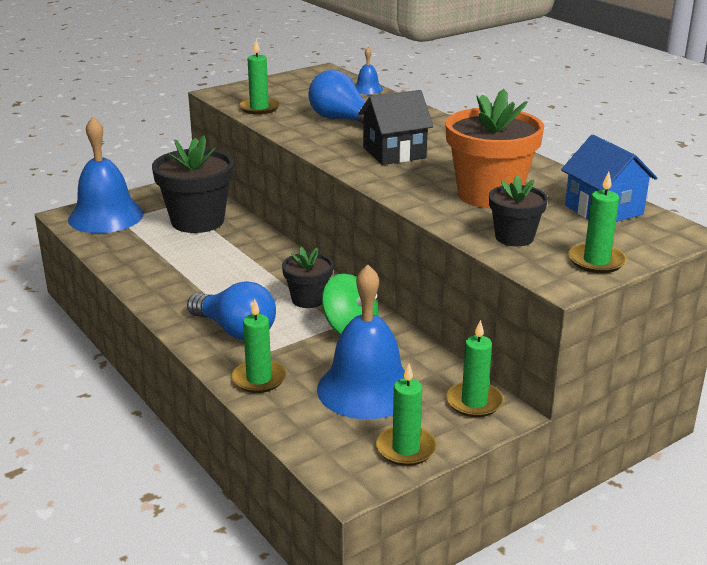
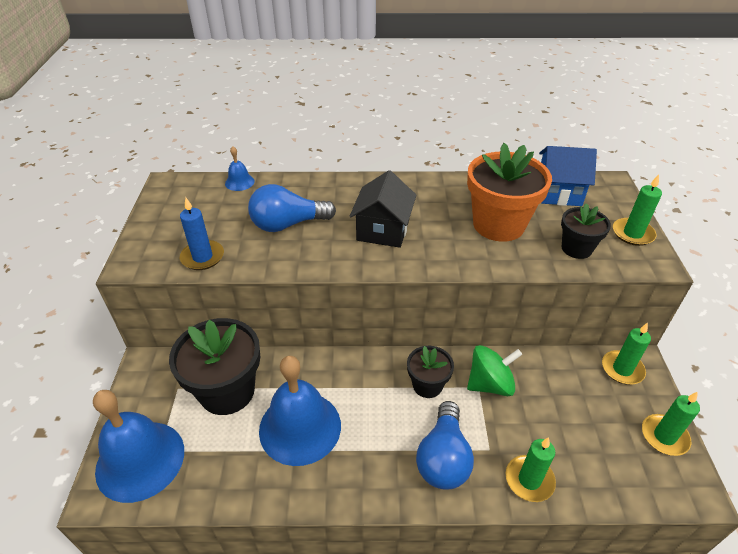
camera: 55 degrees left, 15 degrees up
blue light bulb [187,281,276,340] -> blue light bulb turned 120 degrees clockwise [416,401,474,490]
green candle [239,39,280,115] -> blue candle [180,197,224,270]
blue bell [317,264,405,419] -> blue bell moved to [259,356,341,466]

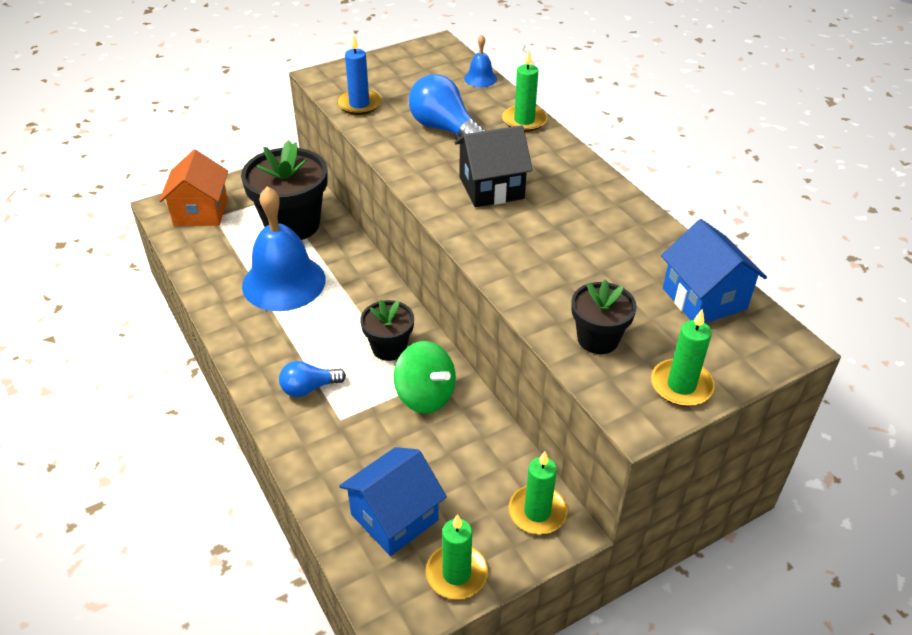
camera: 60 degrees right, 0 degrees up
blue bell [93,390,184,503] -> orange house [159,150,228,226]
blue light bulb [416,401,474,490] -> blue light bulb [279,361,346,397], size x0.60
orange flower pot [467,143,552,242] -> none
green candle [506,437,556,502] -> green candle moved to [502,51,547,132]
none -> blue house [339,447,447,556]

